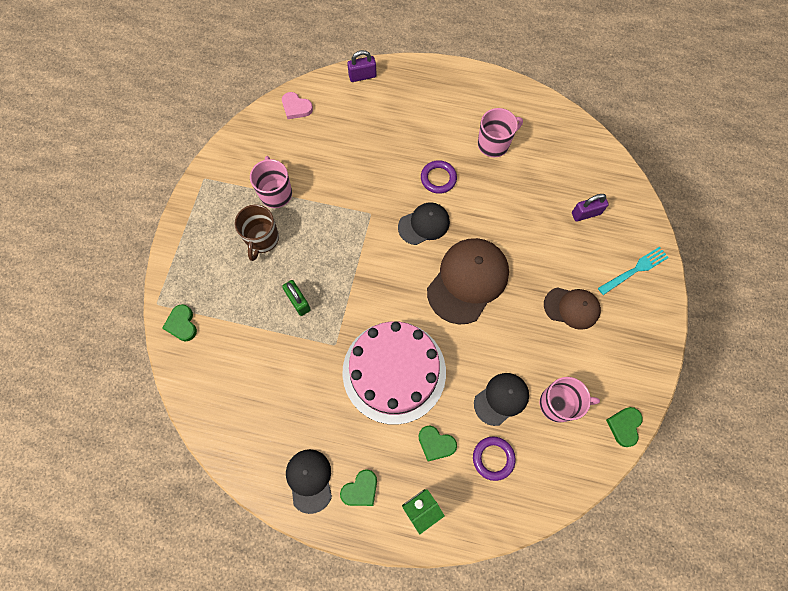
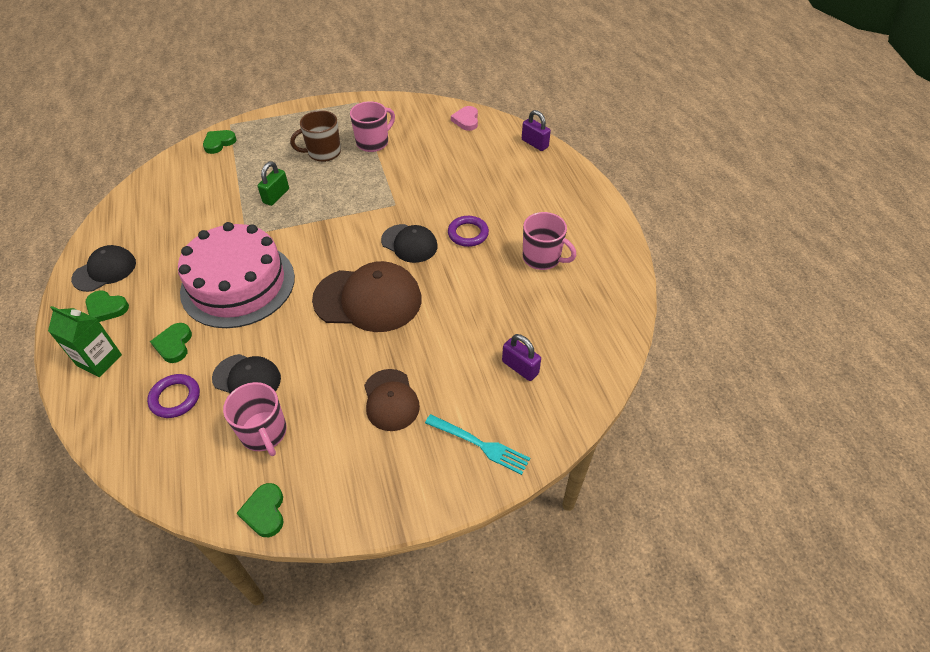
camera: 60 degrees right, 20 degrees down
green heart [606,407,643,447] -> green heart turned 90 degrees counterclockwise [237,483,284,537]

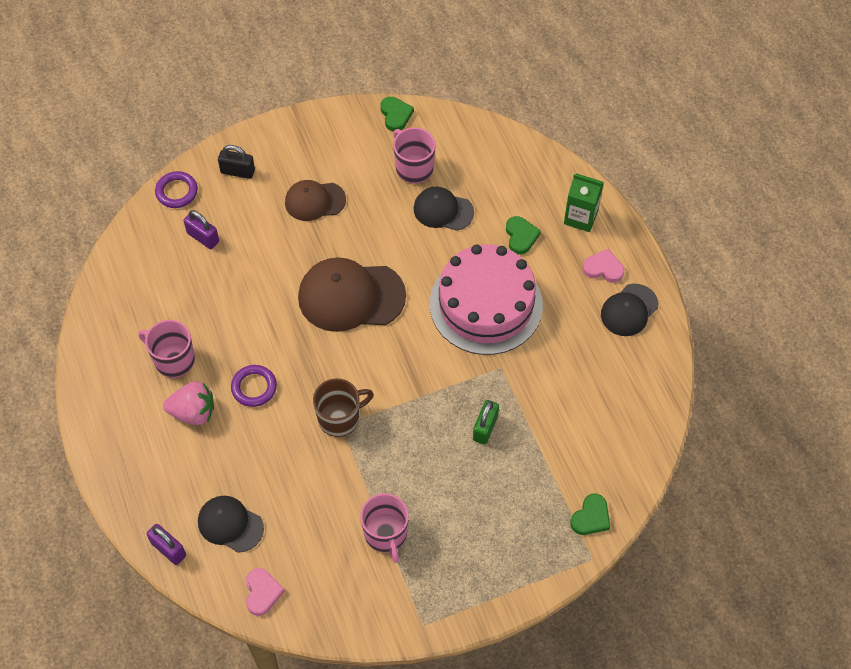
camera: 175 degrees right, 10 degrees up
green heart [85,290,129,322] -> pink heart [582,249,624,283]
purple ring [147,374,200,418] -> purple ring moved to [155,171,198,208]
brown mug [290,110,341,162] -> brown mug moved to [313,378,373,437]
pink mug [350,101,395,152] -> pink mug turned 60 degrees counterclockwise [360,493,409,563]
brown cap [364,369,420,431] -> brown cap turned 75 degrees counterclockwise [285,180,346,221]
black cap [381,224,438,263] -> black cap moved to [198,496,264,553]
turquoise fork [425,414,530,475] -> black padlock [218,145,255,179]
none -> pink strawberry [163,382,214,425]

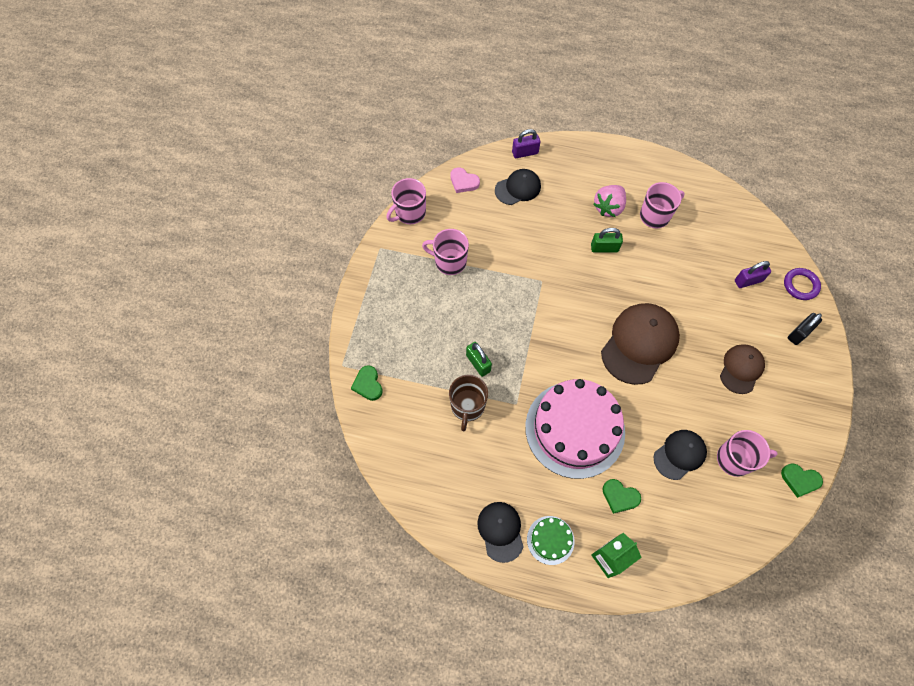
camera: 125 degrees right, 5 degrees up
purple ring [231,365,277,407] -> green padlock [591,228,623,253]
brown mug [313,378,373,437] -> brown mug moved to [449,375,488,431]
pink heart [582,249,624,283] -> green cake [527,516,575,565]
none -> pink mug [387,178,426,224]

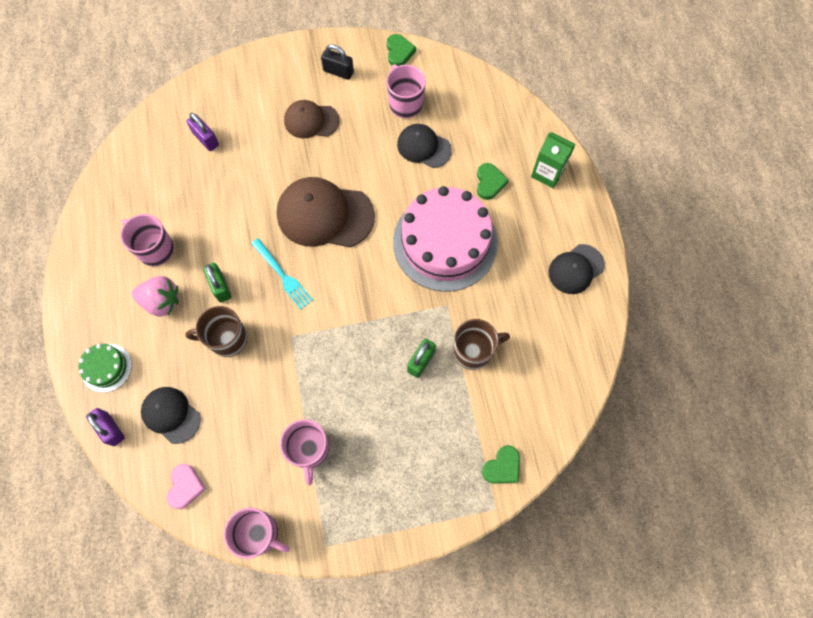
camera: 115 degrees left, 5 degrees up
green cake [527,516,575,565] -> green cake moved to [79,344,132,392]
purple ring [784,268,821,300] -> none
black padlock [788,313,822,345] -> black padlock moved to [321,44,354,80]
none -> brown mug [185,306,247,357]
none -> turquoise fork [251,238,313,310]

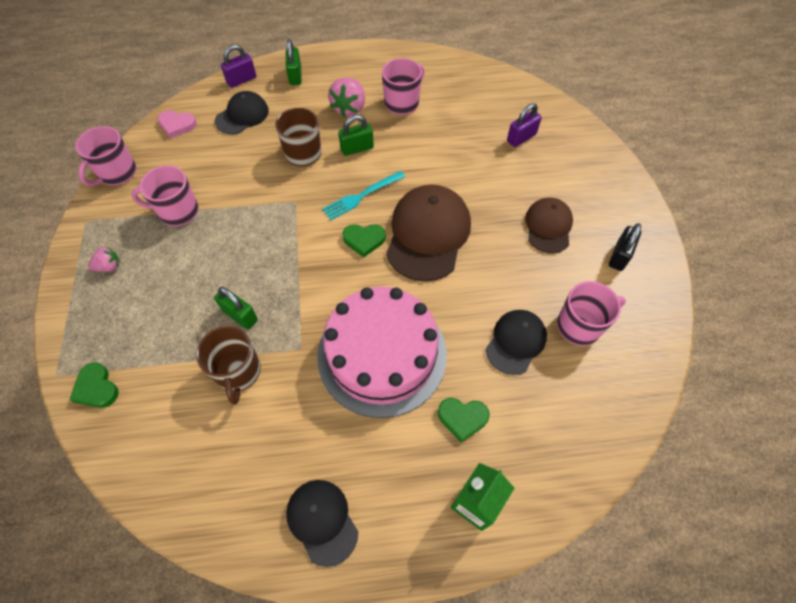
camera: 95 degrees right, 10 degrees down
green cake [79,344,132,392] -> green padlock [286,39,302,85]
green heart [387,34,416,66] -> green heart moved to [342,224,386,257]
none -> pink strawberry [88,247,120,272]

